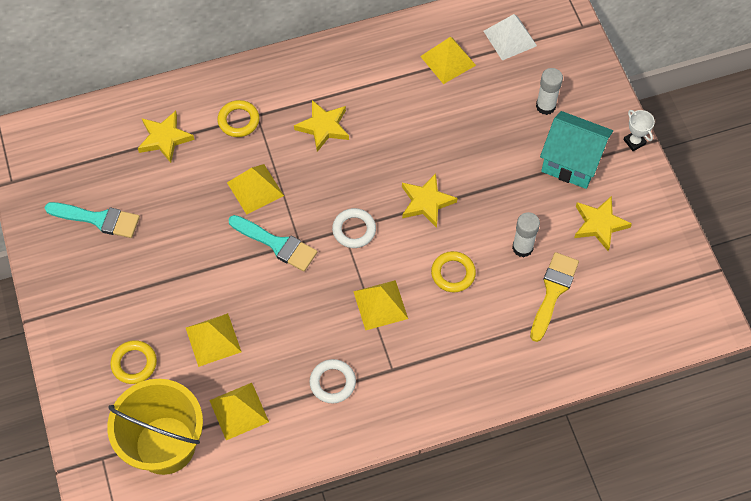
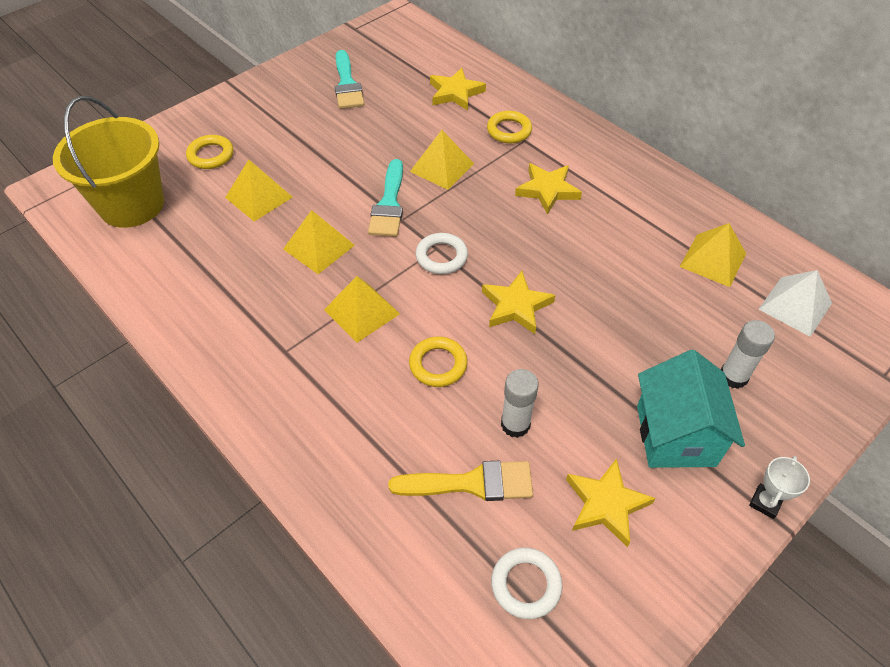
camera: 65 degrees right, 10 degrees down
yellow pyramid [209,383,269,440] -> yellow pyramid moved to [283,210,355,274]
white ring [309,359,356,403] -> white ring moved to [491,548,562,619]

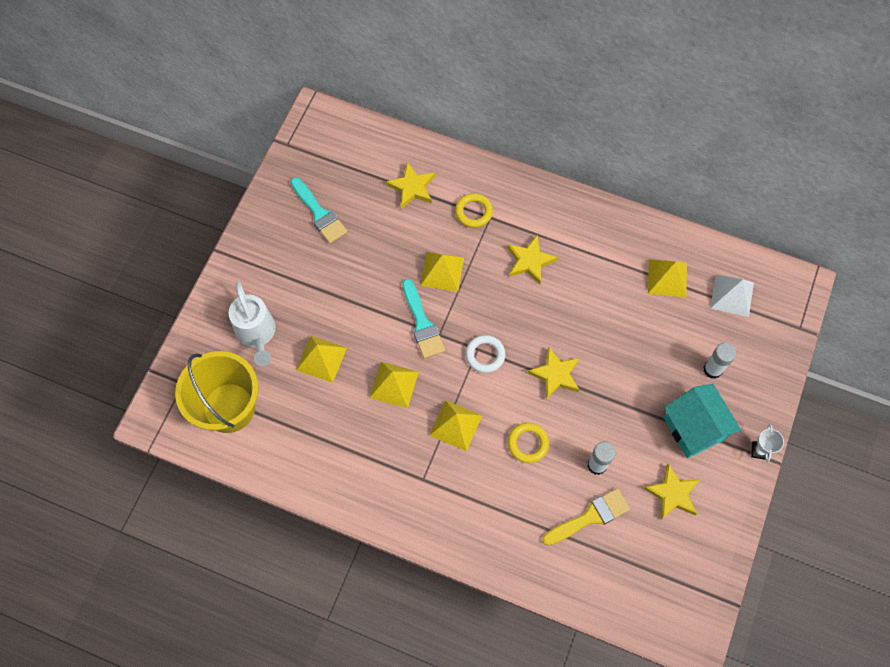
camera: 25 degrees left, 15 degrees up
yellow ring [186,135,233,169] -> white watering can [229,282,276,366]
white ring [491,548,562,619] -> none

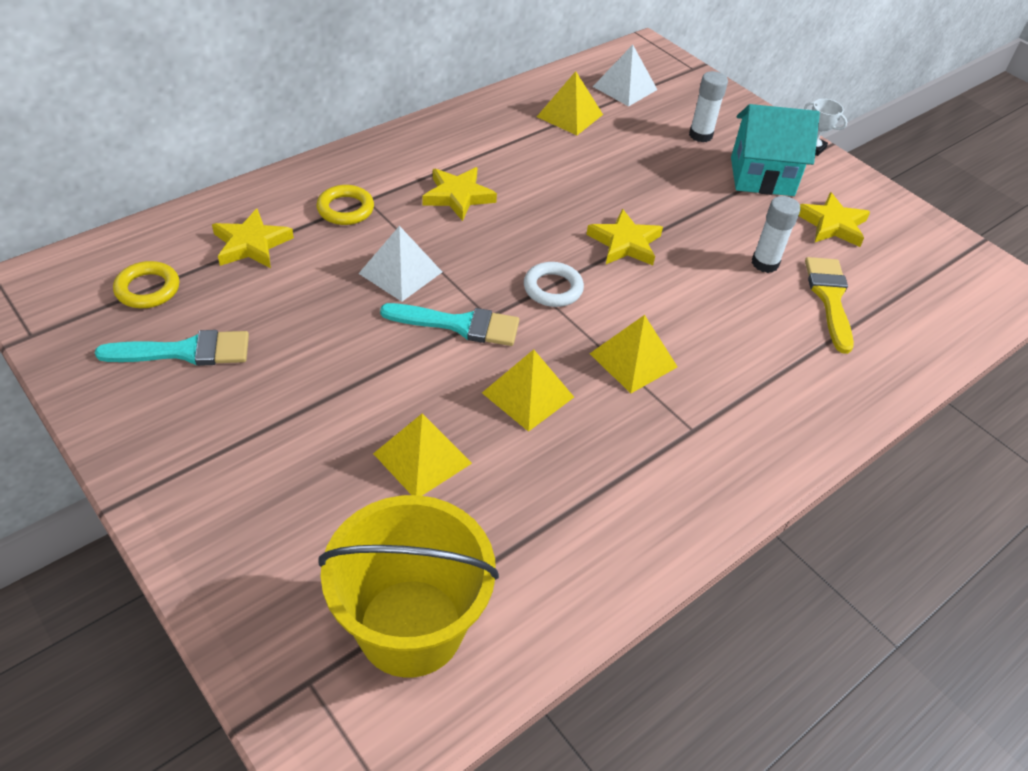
camera: 65 degrees left, 20 degrees down
white watering can [229,282,276,366] -> none
yellow pyramid [420,252,464,292] -> white pyramid [358,226,442,302]
yellow ring [508,423,549,463] -> yellow ring moved to [113,261,179,308]

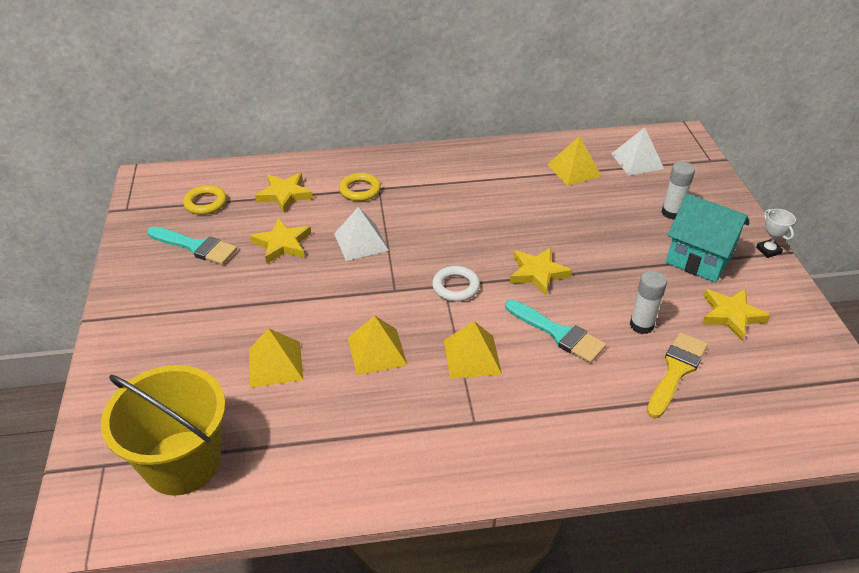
camera: 35 degrees right, 5 degrees down
turquoise brush [380,303,519,346] -> turquoise brush moved to [505,300,606,363]
yellow star [422,167,497,221] -> yellow star moved to [250,218,311,264]

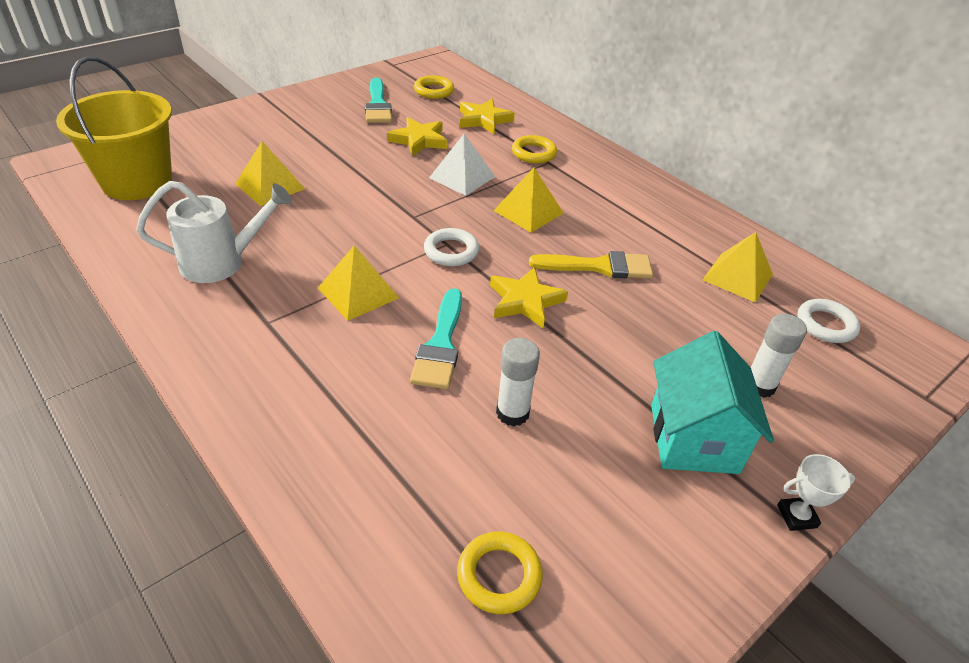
camera: 55 degrees right, 0 degrees up
yellow pyramid [348,316,407,375] -> yellow pyramid moved to [493,168,563,233]
white pyramid [611,128,664,176] -> white ring [797,299,860,343]
yellow brush [647,332,708,418] -> yellow brush moved to [529,251,653,278]
yellow star [702,288,771,341] -> none
white trophy [756,209,796,258] -> white trophy turned 45 degrees clockwise [777,454,855,531]
none -> white watering can [136,181,292,283]
none -> yellow ring [457,531,543,614]

